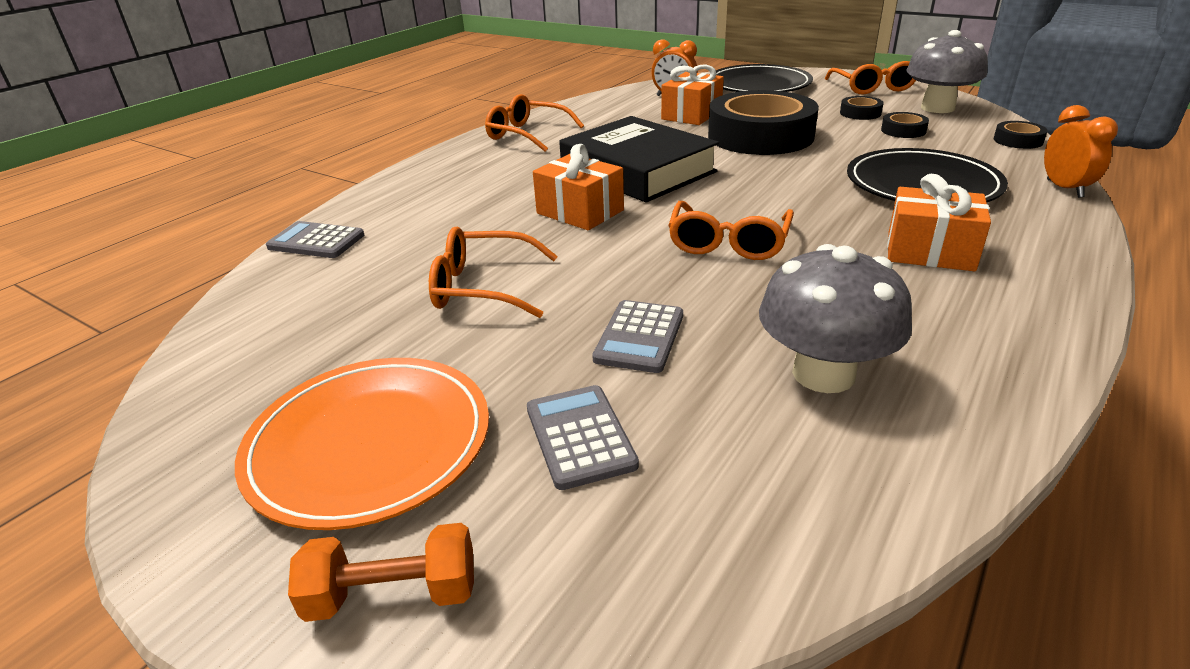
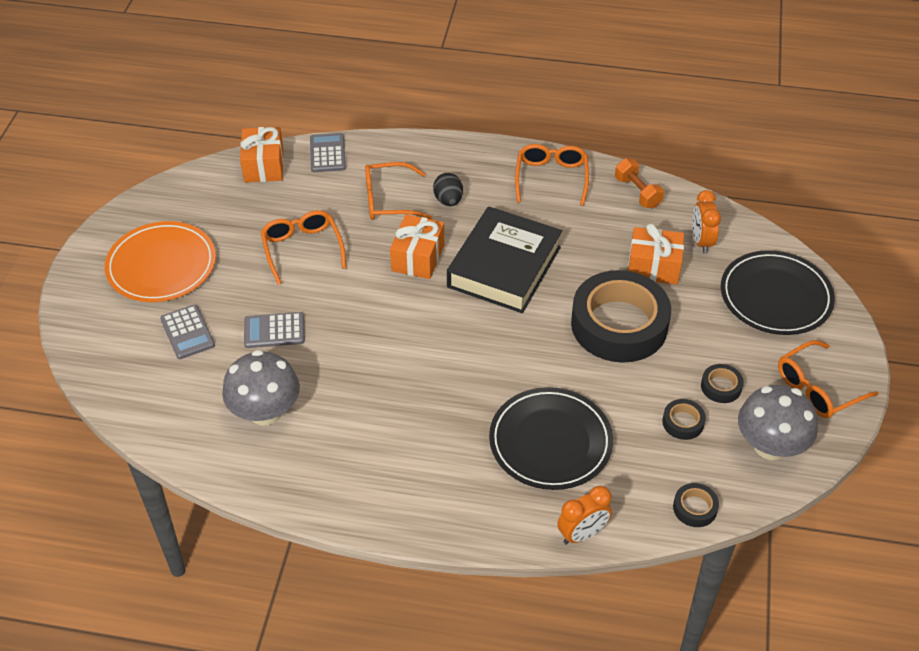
camera: 65 degrees right, 15 degrees up
orange dumbbell [288,523,474,622] -> orange dumbbell moved to [615,158,664,208]
grey calculator [527,385,639,490] -> grey calculator turned 105 degrees clockwise [160,305,215,359]
orange glasses [668,201,794,260] -> orange glasses moved to [365,162,432,220]
orange gift [887,174,991,271] -> orange gift moved to [240,127,284,182]
none -> black egg [433,173,463,206]

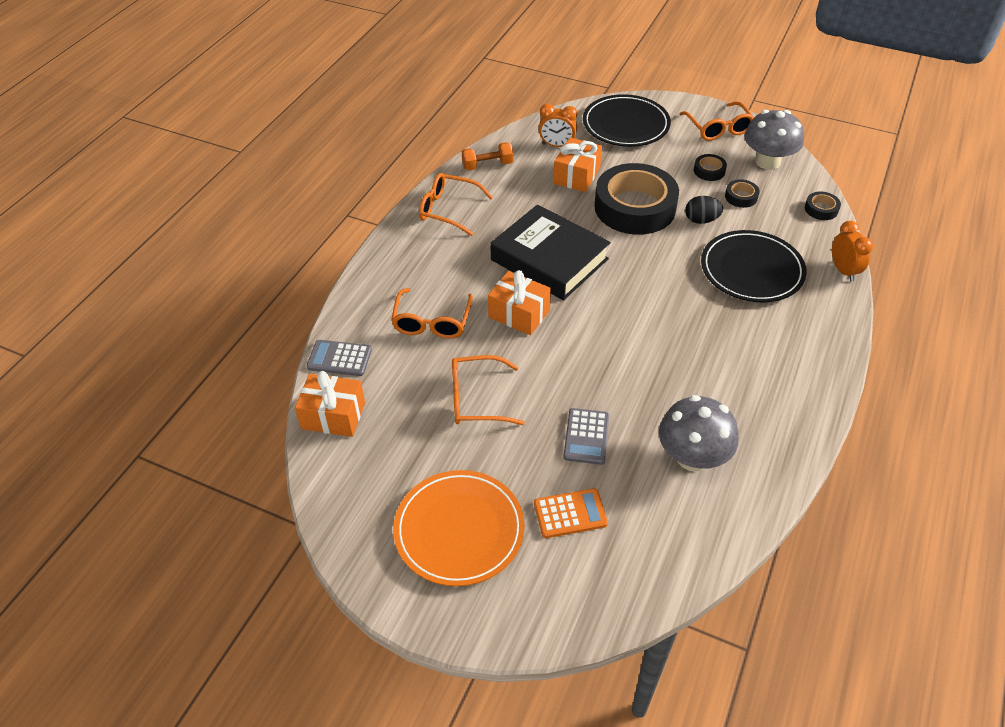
camera: 75 degrees left, 0 degrees up
grey calculator [160,305,215,359] -> orange calculator [534,488,608,538]
black egg [433,173,463,206] -> black egg moved to [685,196,723,224]

